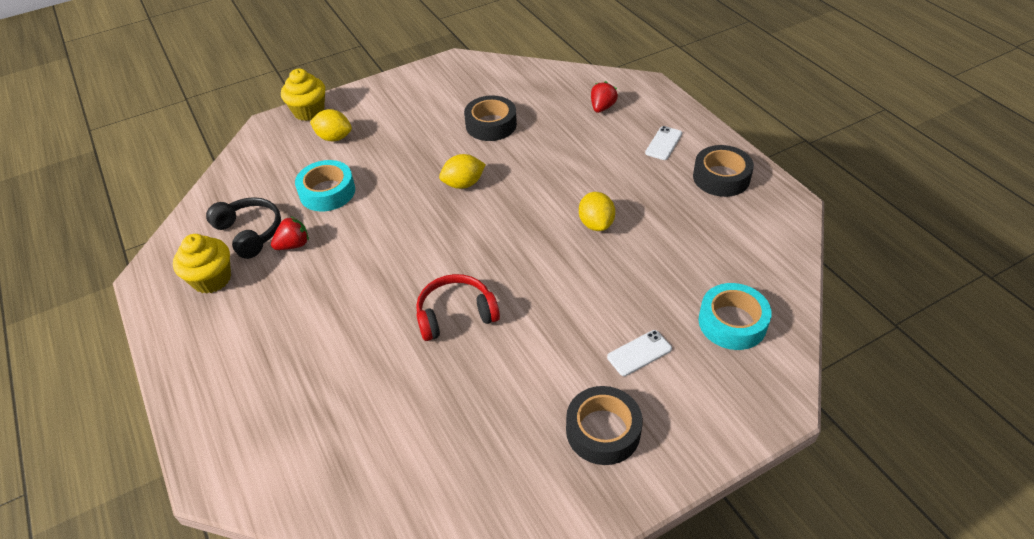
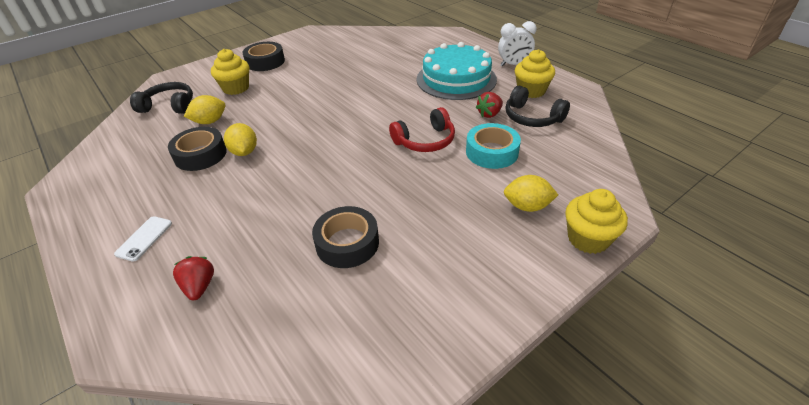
camera: 170 degrees right, 5 degrees down
red headphones [416,274,500,341] -> red headphones moved to [389,107,455,152]
yellow lemon [439,154,486,189] -> yellow lemon moved to [184,95,225,124]
red strawberry [591,81,618,113] -> red strawberry turned 150 degrees clockwise [173,256,214,300]
white phone [607,330,672,376] -> yellow cupcake [211,49,249,95]
black tape [693,145,754,197] -> black tape moved to [168,127,227,171]
turquoise tape [698,283,772,350] -> black headphones [130,82,193,114]
none -> turquoise cake [417,42,497,100]
none -> white clock [498,21,537,66]

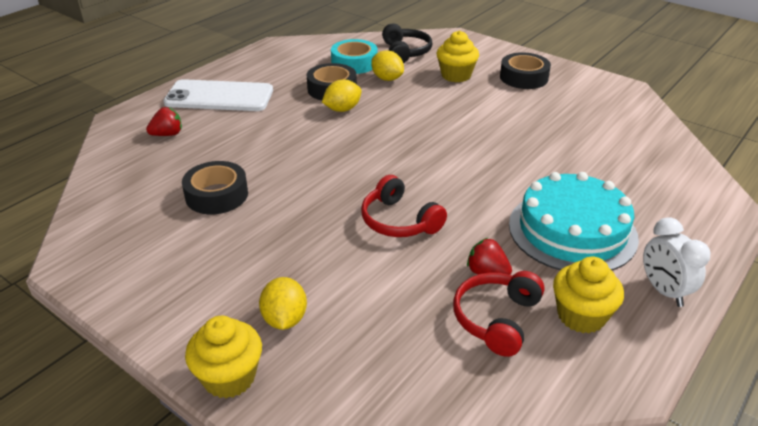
camera: 75 degrees right, 5 degrees down
white phone [114,216,172,262] -> white phone [163,79,273,111], size x2.23
turquoise tape [466,123,521,169] -> turquoise tape moved to [331,39,377,74]
black headphones [505,86,570,127] -> red headphones [453,271,545,357]

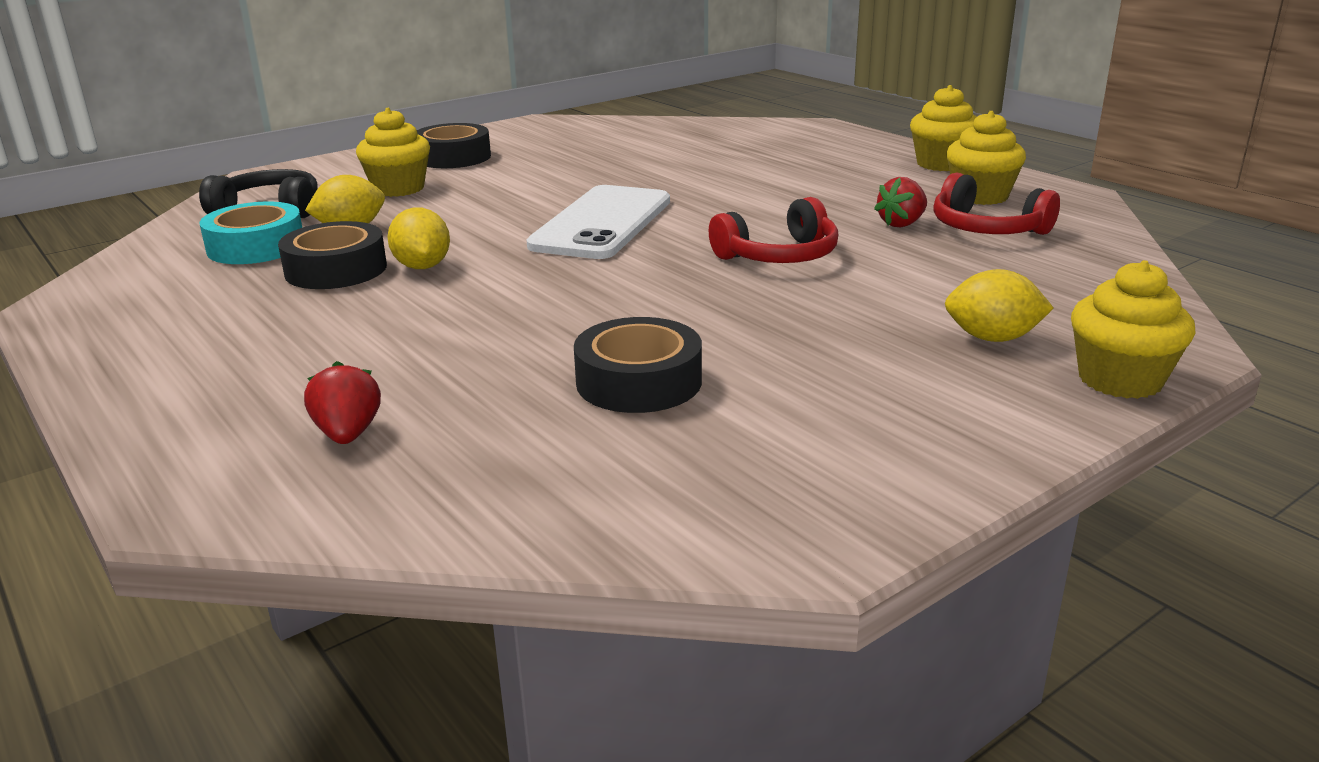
camera: 75 degrees left, 10 degrees down
white phone [163,79,273,111] -> white phone moved to [527,185,670,259]
turquoise cake [509,172,639,270] -> none
white clock [643,217,711,307] -> yellow cupcake [910,85,977,171]

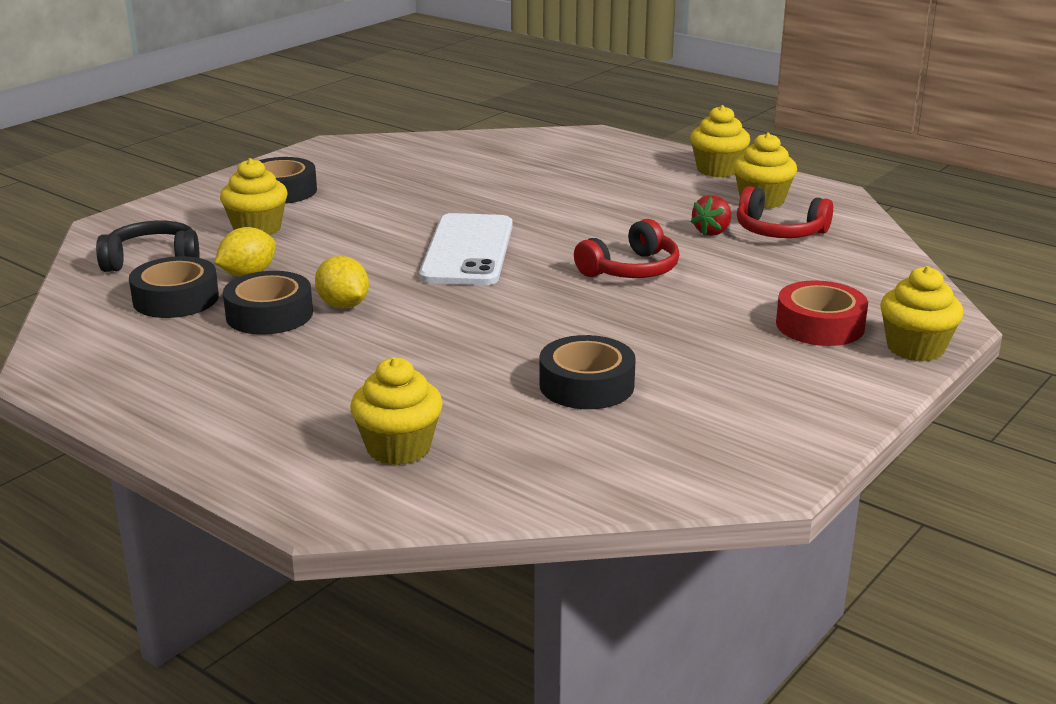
camera: 15 degrees left, 0 degrees up
turquoise tape [200,202,302,264] -> black tape [129,256,219,318]
red strawberry [304,361,381,444] -> yellow cupcake [350,357,443,465]
yellow lemon [945,269,1054,342] -> red tape [776,280,868,346]

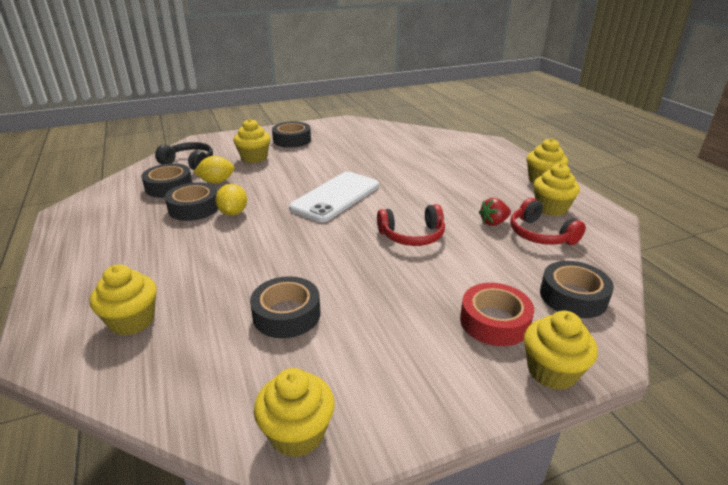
camera: 30 degrees right, 5 degrees up
none -> yellow cupcake [254,368,335,458]
none -> black tape [540,261,614,318]

